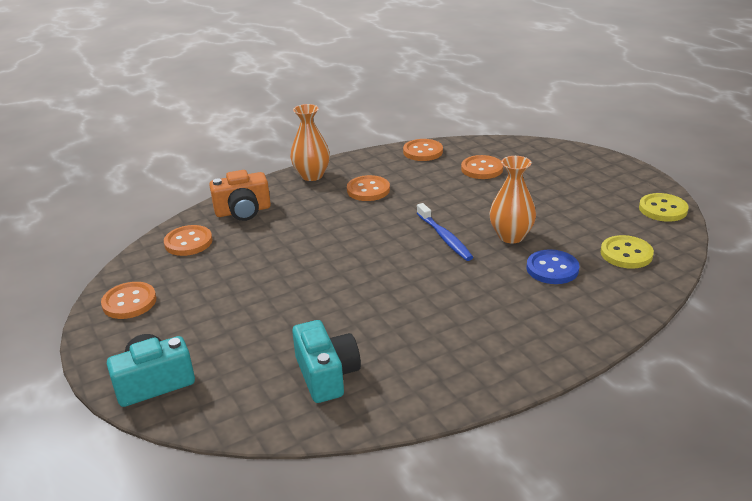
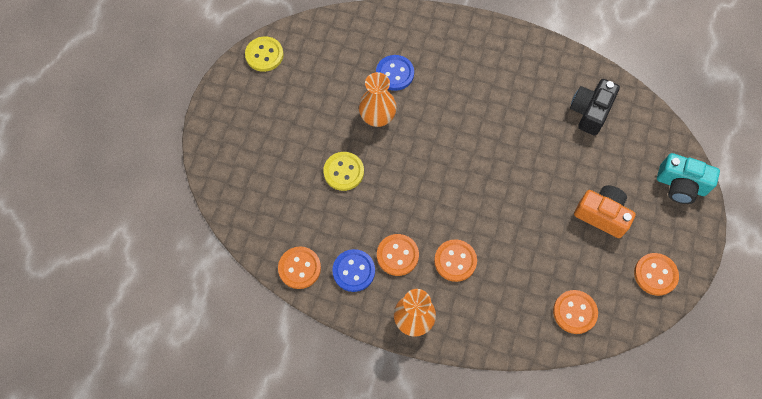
camera: 135 degrees left, 35 degrees up
orange camera [209,170,271,221] -> orange camera moved to [574,185,636,238]
turquoise camera [292,320,361,403] -> black camera [570,79,620,135]
blue toothbrush [417,203,473,261] -> none
orange button [461,155,503,179] -> orange button moved to [434,239,477,282]
yellow button [601,235,654,269] -> yellow button moved to [323,152,364,191]
none -> blue button [332,249,375,292]

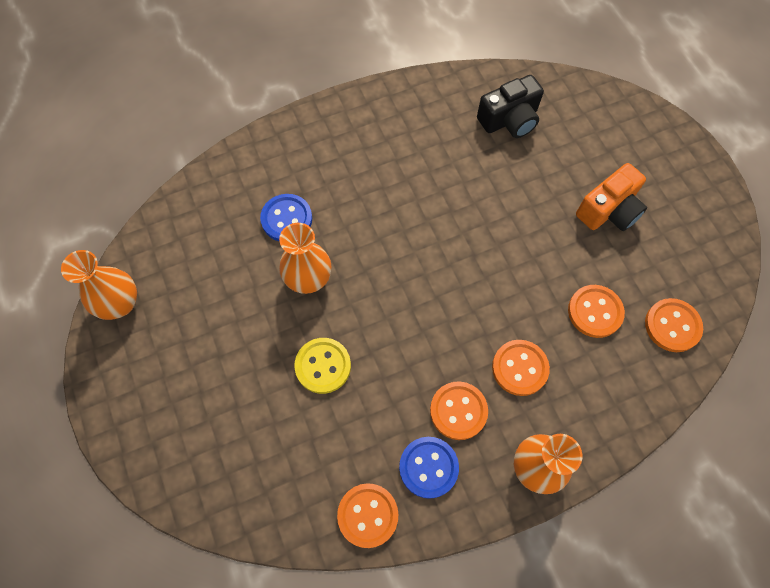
camera: 40 degrees left, 0 degrees up
yellow button [245,36,284,72] -> orange vase [61,250,137,320]
black camera [570,79,620,135] -> black camera turned 105 degrees counterclockwise [477,75,544,138]
orange camera [574,185,636,238] -> orange camera turned 150 degrees clockwise [576,163,647,231]
orange button [634,253,679,296] -> orange button moved to [568,285,625,338]
turquoise camera [657,153,720,204] -> none

